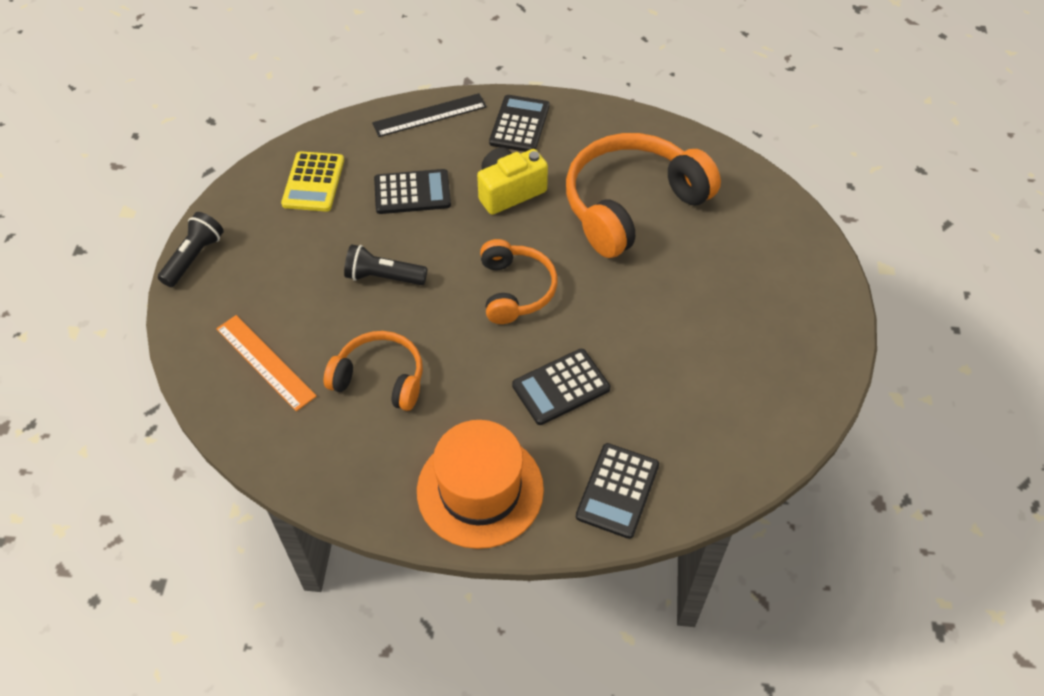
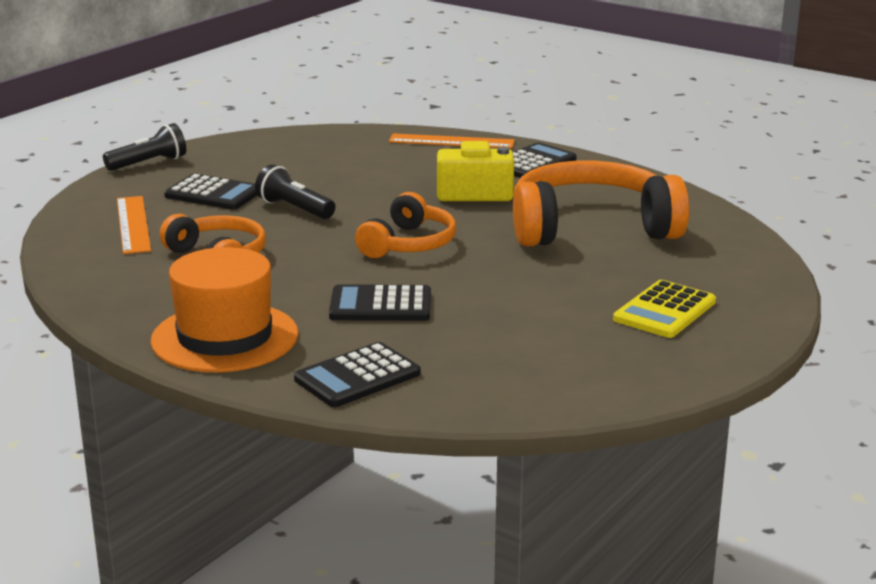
camera: 30 degrees right, 30 degrees down
yellow calculator [281,151,344,212] -> yellow calculator moved to [613,280,716,338]
black ruler [372,93,487,137] -> orange ruler [389,133,515,148]
black calculator [374,169,451,214] -> black calculator moved to [164,174,257,210]

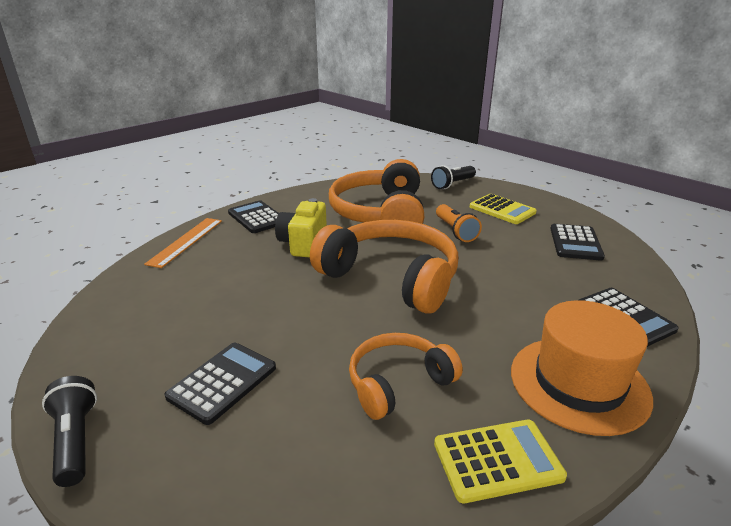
camera: 80 degrees left, 5 degrees up
orange ruler [117,196,151,254] -> none
black flashlight [255,164,335,219] -> black flashlight moved to [431,165,476,189]
black calculator [329,284,431,321] -> black calculator moved to [550,224,605,261]
orange headphones [355,192,456,258] -> orange headphones [310,220,459,314], size x1.73
none -> yellow calculator [434,420,567,503]
none -> orange flashlight [436,204,482,242]

